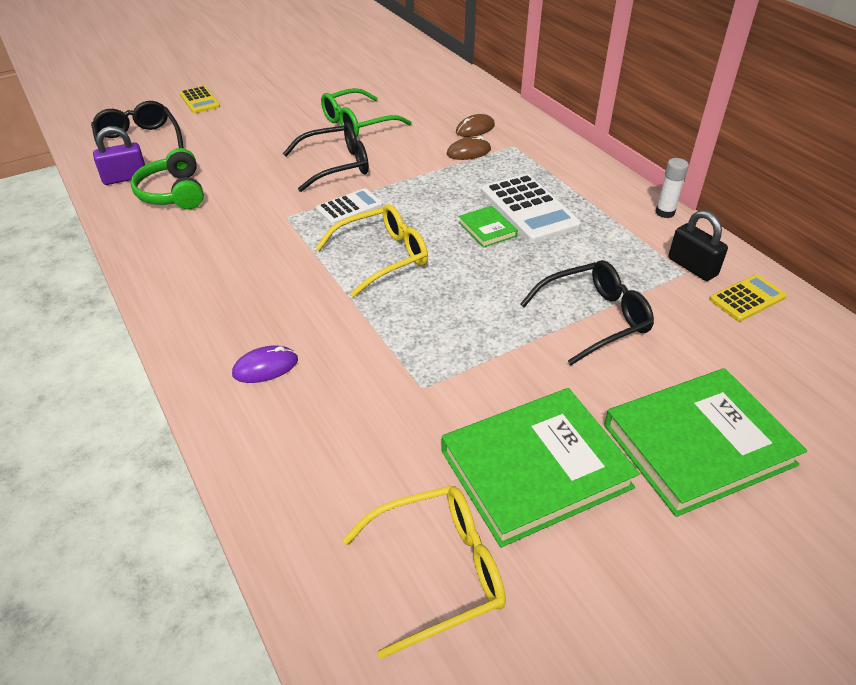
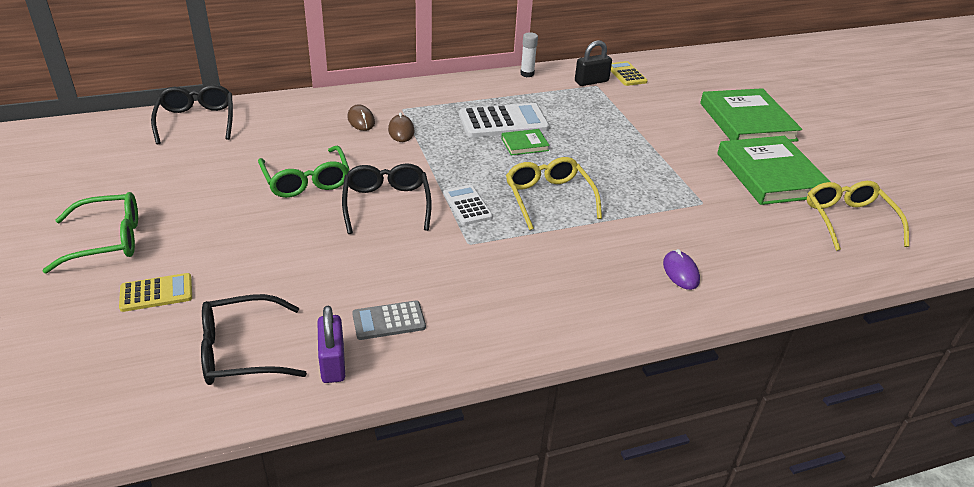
camera: 80 degrees left, 5 degrees down
green headphones [131,148,204,209] -> grey calculator [352,300,426,340]
black glasses [520,260,654,365] -> black glasses moved to [151,85,233,145]
none -> green glasses [42,192,138,273]

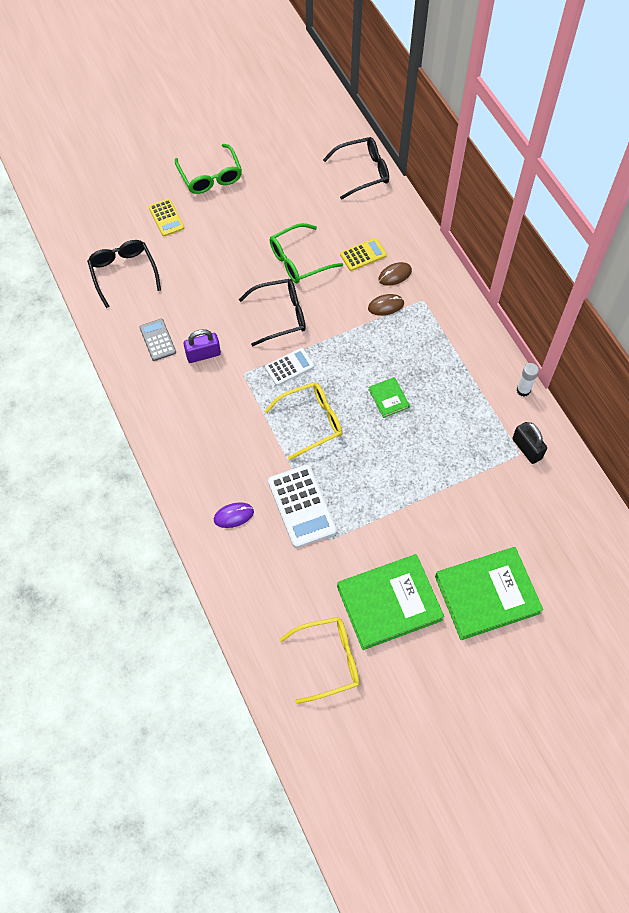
camera: 85 degrees right, 25 degrees up
purple padlock [317,306,345,383] -> purple padlock moved to [184,329,221,363]
white calculator [459,103,549,138] -> white calculator moved to [268,465,337,548]
yellow calculator [611,61,648,86] -> yellow calculator moved to [340,238,387,271]

